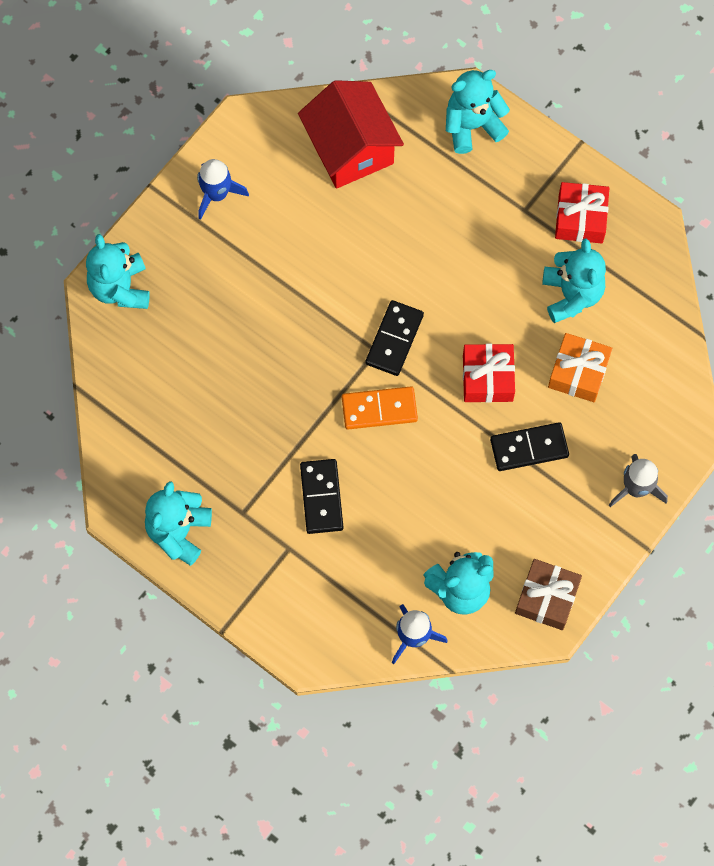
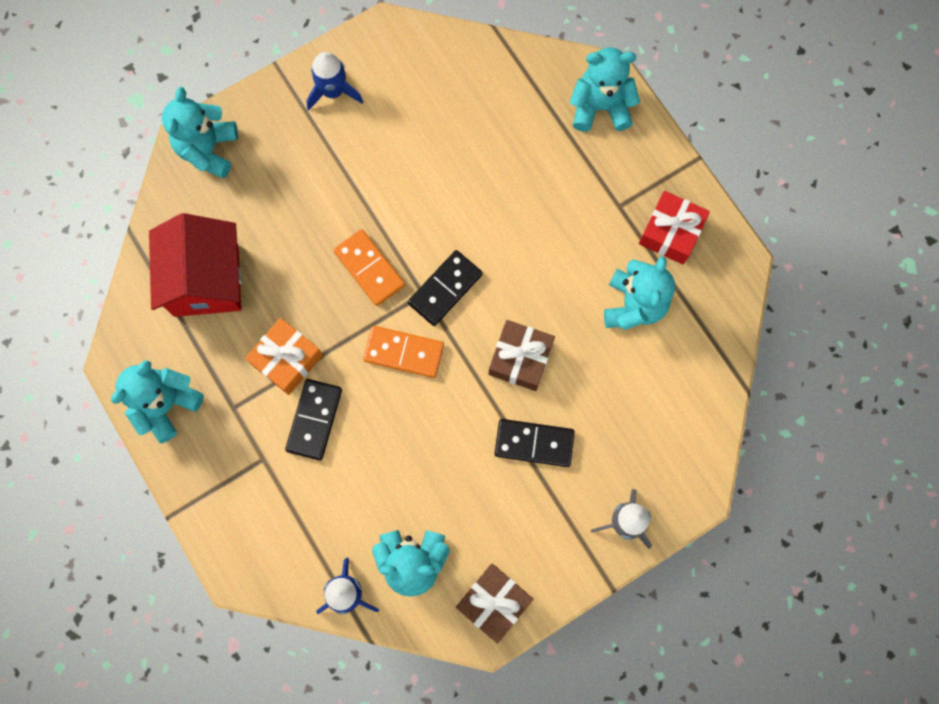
camera: 20 degrees right, 5 degrees up
red house [298,80,404,189] -> red house moved to [149,213,242,317]
red gift [463,344,515,403] -> brown gift [489,320,555,391]
orange gift [548,333,612,402] -> orange gift moved to [245,318,323,395]
none -> orange domino [334,229,405,306]

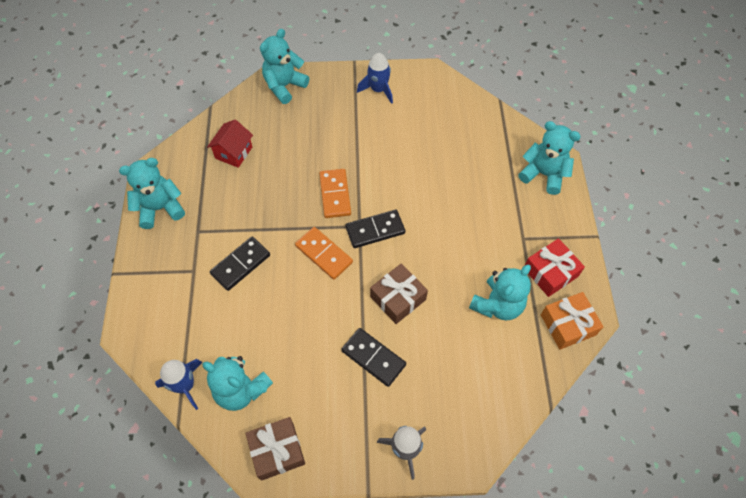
camera: 30 degrees right, 15 degrees down
red house [149,213,242,317] -> red house [207,120,253,168], size x0.57
orange gift [245,318,323,395] -> orange gift moved to [541,292,603,350]

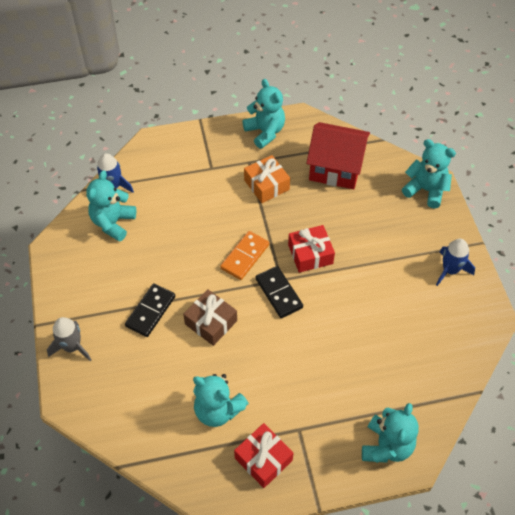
camera: 80 degrees right, 5 degrees down
red house [207,120,253,168] -> red house [306,122,370,189], size x1.74
black domino [210,237,270,291] -> none
brown gift [245,417,305,481] -> none
orange domino [319,169,351,218] -> red gift [288,225,335,273]
orange gift [541,292,603,350] -> orange gift moved to [244,155,290,203]

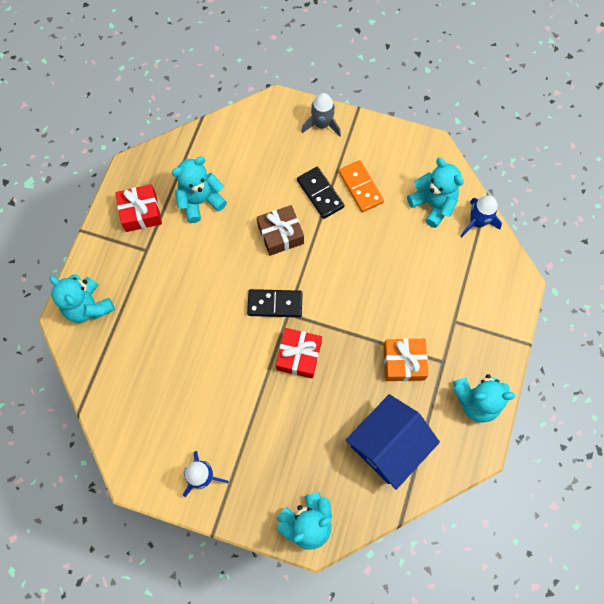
camera: 120 degrees right, 15 degrees up
orange domino [220,231,269,280] -> orange domino moved to [339,160,384,212]
red house [306,122,370,189] -> blue house [346,394,440,490]

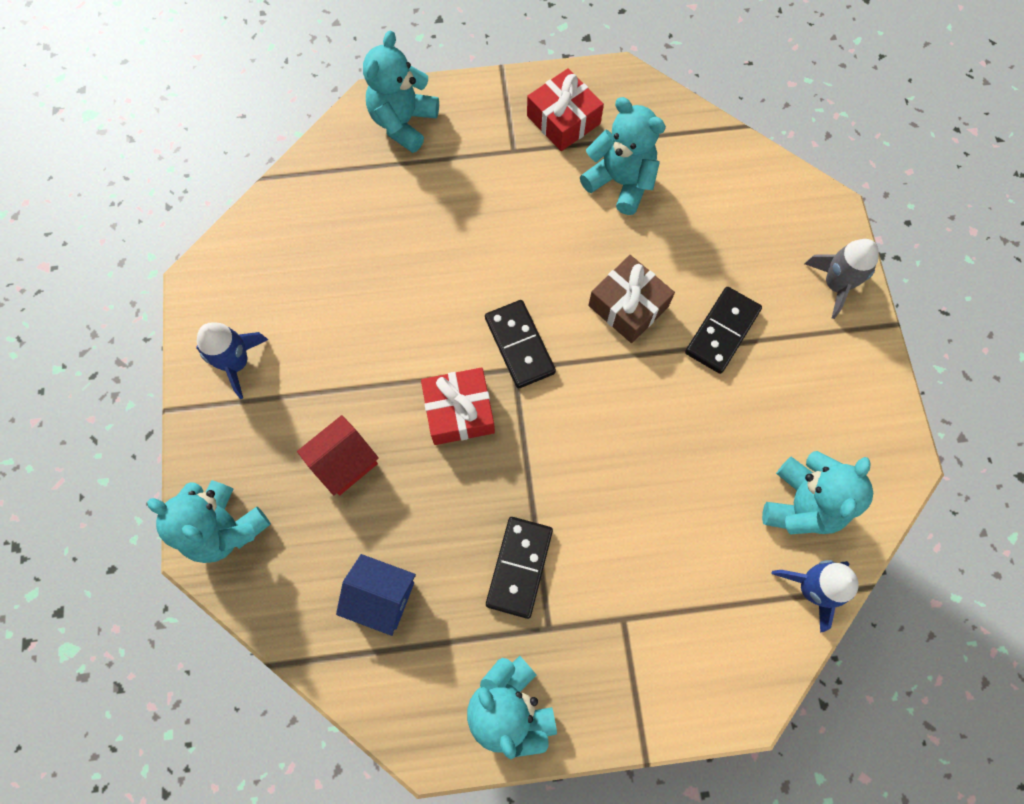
camera: 65 degrees right, 0 degrees up
orange domino [339,160,384,212] -> none
blue house [346,394,440,490] -> blue house [336,554,416,636], size x0.57
orange gift [383,338,428,381] -> black domino [486,517,553,619]
none -> red house [297,415,379,495]

